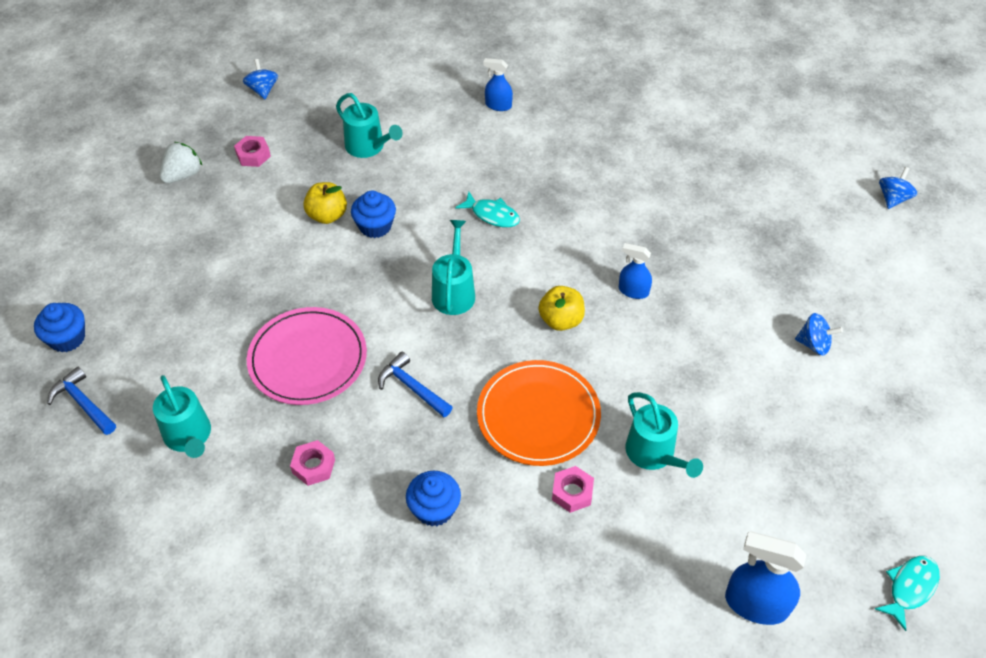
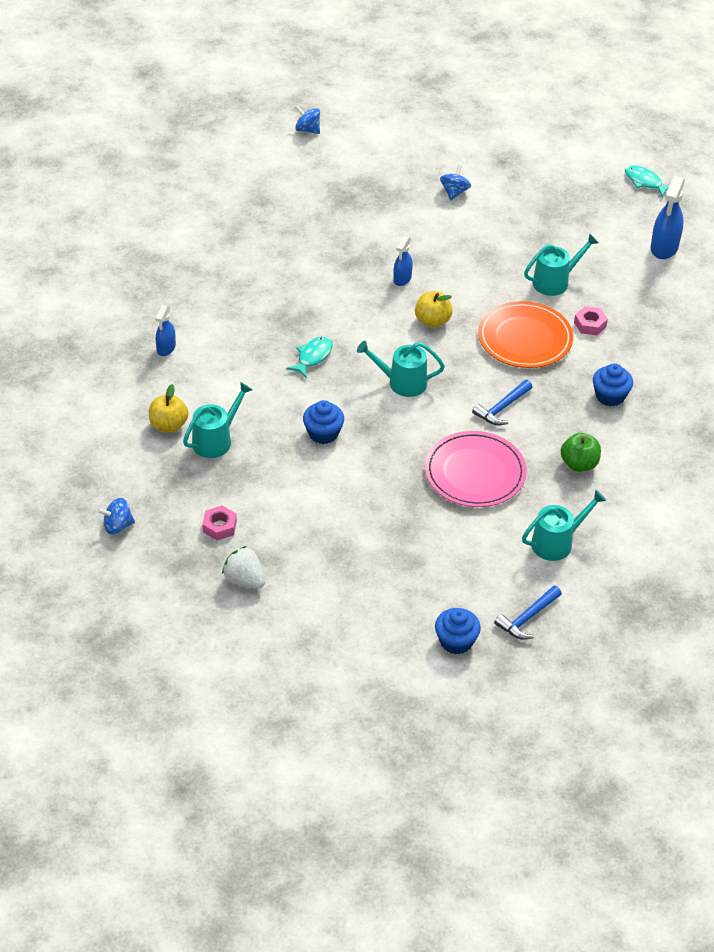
camera: 90 degrees left, 5 degrees down
pink nut [290,440,335,486] -> green apple [561,433,601,472]
yellow apple [303,182,347,224] -> yellow apple moved to [149,384,189,433]

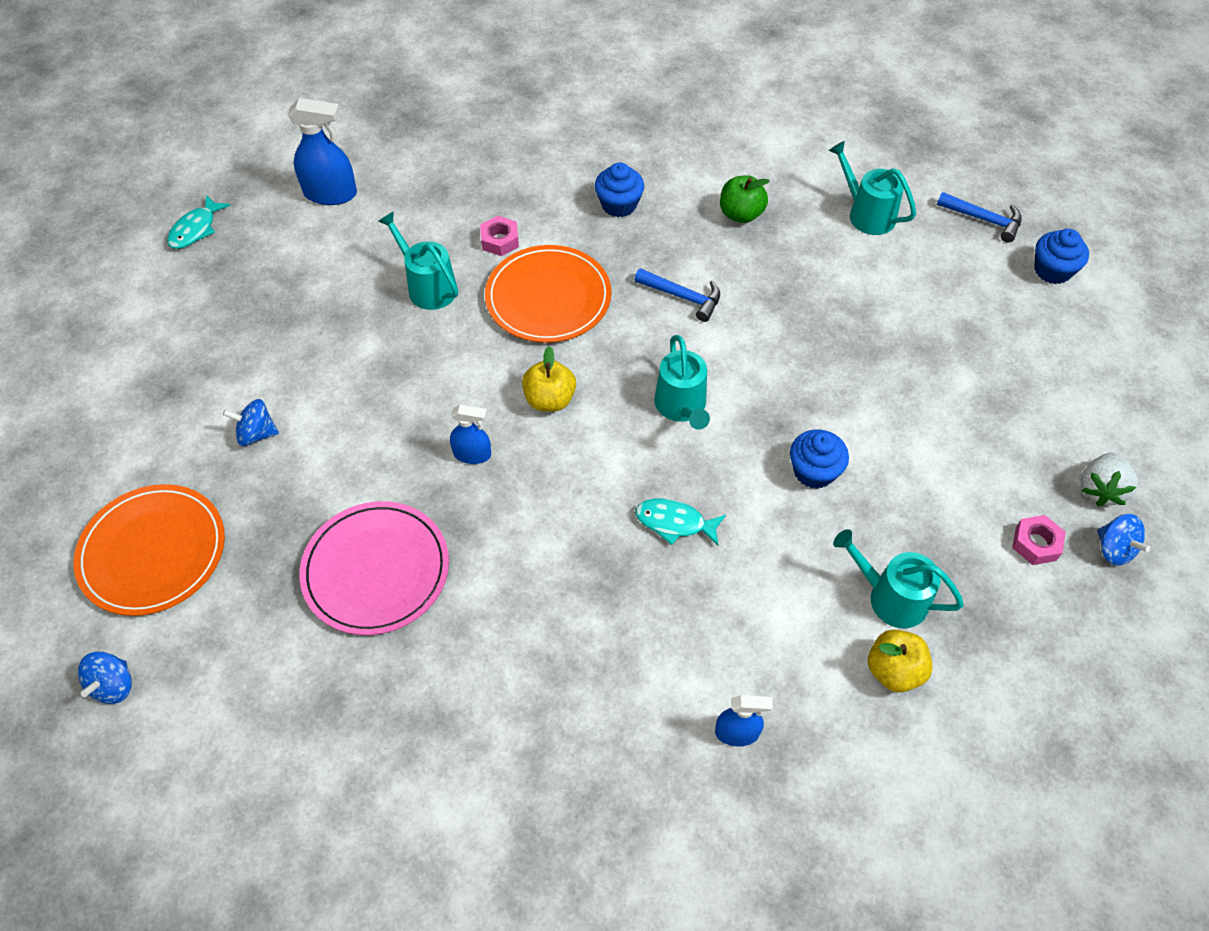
camera: 105 degrees left, 10 degrees up
blue spinning top [97,498,135,535] -> blue spinning top moved to [1097,514,1151,565]
pink plate [425,431,527,507] -> pink plate moved to [299,501,449,635]
none -> orange plate [74,484,225,616]

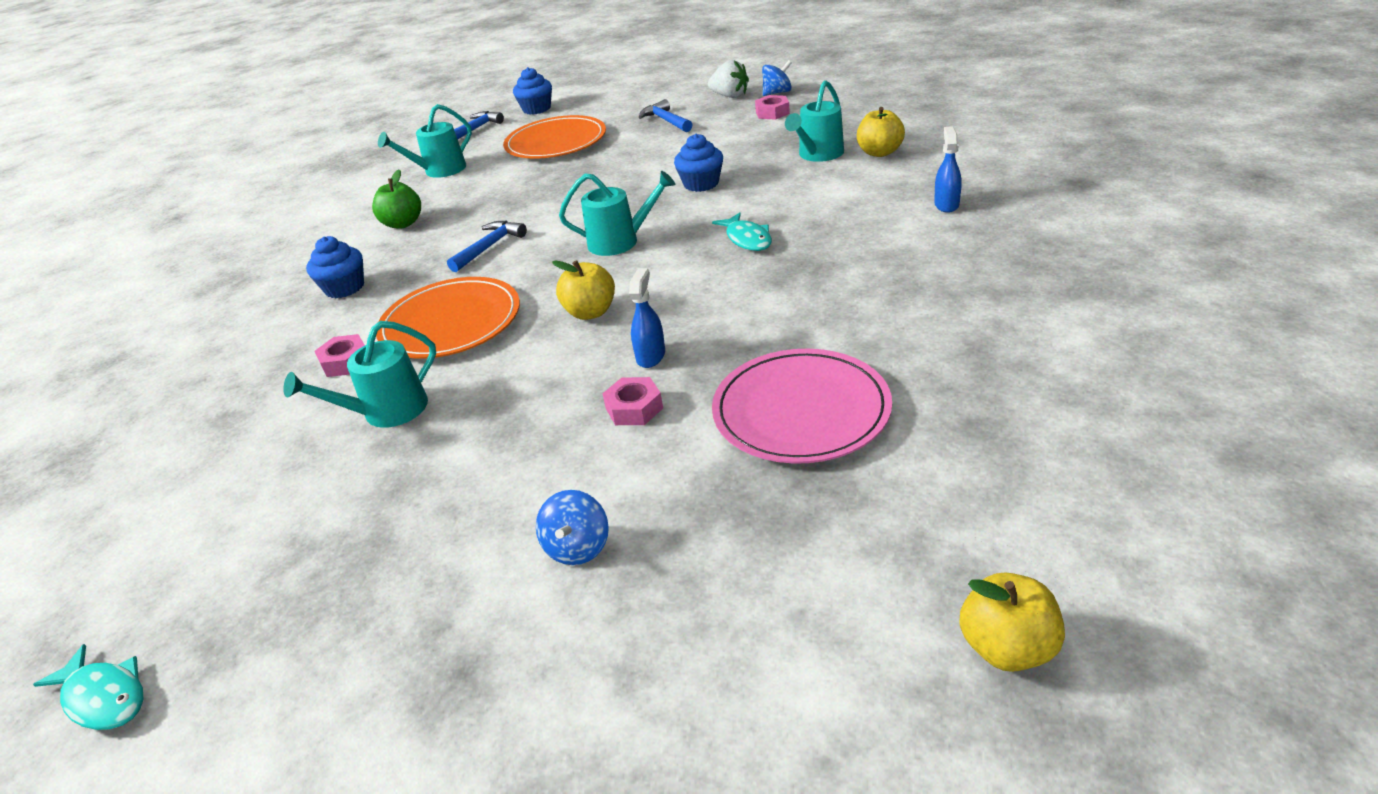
camera: 80 degrees left, 20 degrees down
orange plate [74,484,225,616] -> orange plate moved to [503,115,606,159]
blue spinning top [78,651,132,704] -> yellow apple [960,572,1065,672]
blue spray bottle [288,98,357,205] -> none
turquoise fish [635,498,726,546] -> turquoise fish turned 45 degrees counterclockwise [712,213,772,251]
none -> pink nut [602,377,663,425]
none -> blue hammer [638,99,693,132]

